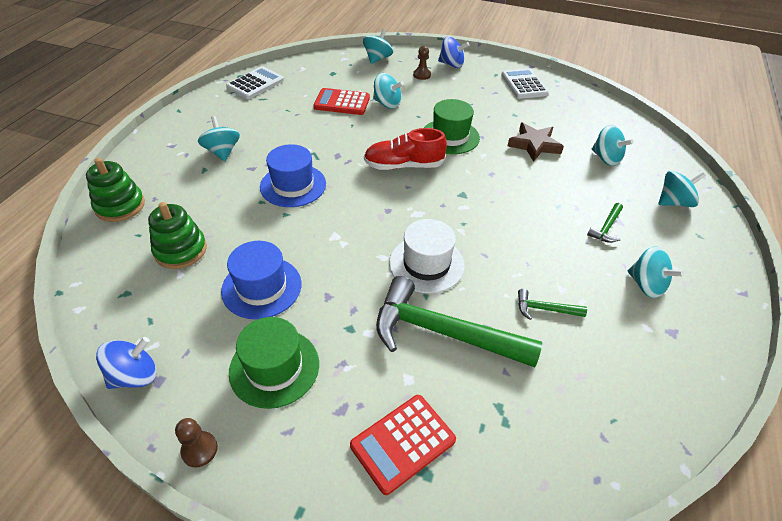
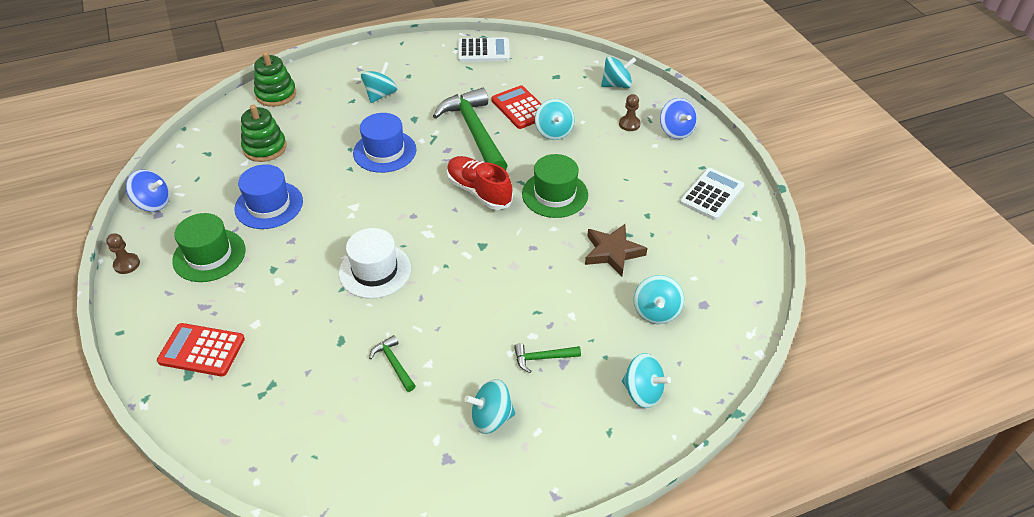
camera: 50 degrees right, 0 degrees up
green hammer [376,276,542,367] -> green hammer moved to [433,88,508,170]
turquoise spinning top [628,246,684,298] -> turquoise spinning top turned 75 degrees clockwise [464,379,515,434]

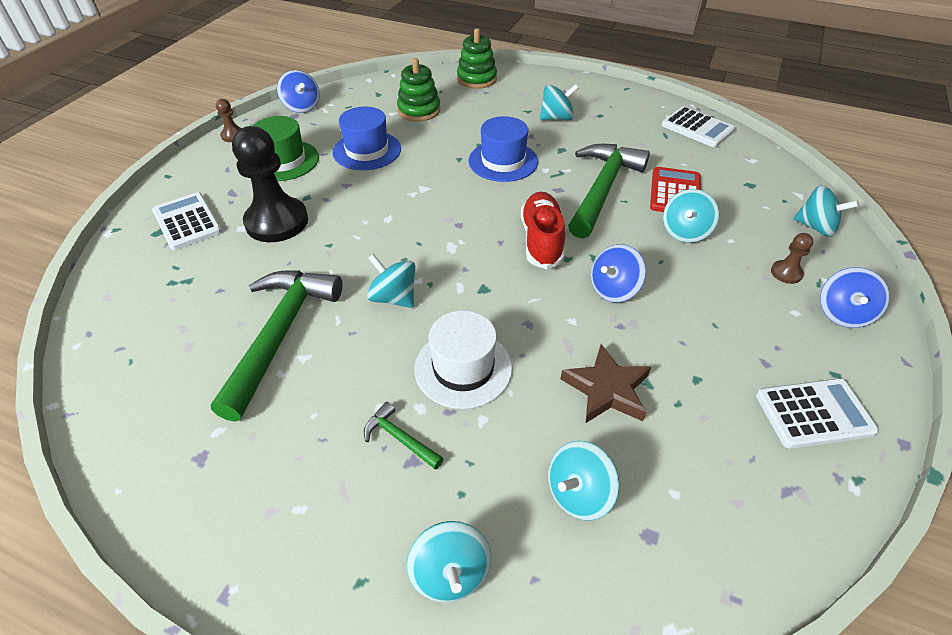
camera: 45 degrees right, 0 degrees up
red calculator [157,323,245,376] -> white calculator [152,192,222,250]
white hat [339,228,411,299] -> white hat moved to [414,310,512,409]
green hammer [369,335,416,392] -> green hammer [211,270,342,422], size x2.32
turquoise spinning top [464,379,515,434] -> turquoise spinning top moved to [367,254,415,308]
green hat [522,154,588,218] -> blue spinning top [591,244,646,303]
none -> black pawn [232,126,308,242]

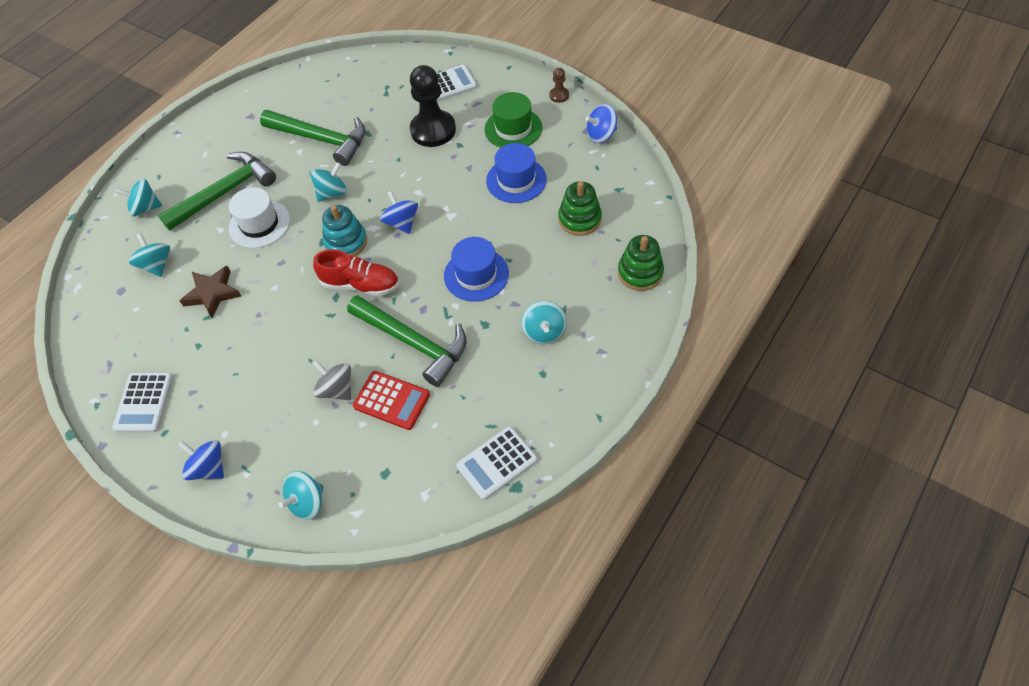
camera: 105 degrees right, 10 degrees up
green hammer [364,402,444,470] -> green hammer [158,152,276,231], size x2.32
blue spinning top [591,244,646,303] -> blue spinning top moved to [380,190,418,234]
turquoise spinning top [663,189,719,243] -> grey spinning top [313,360,351,400]
brown pawn [771,233,813,284] -> none
none -> turquoise stacking toy [322,205,367,256]

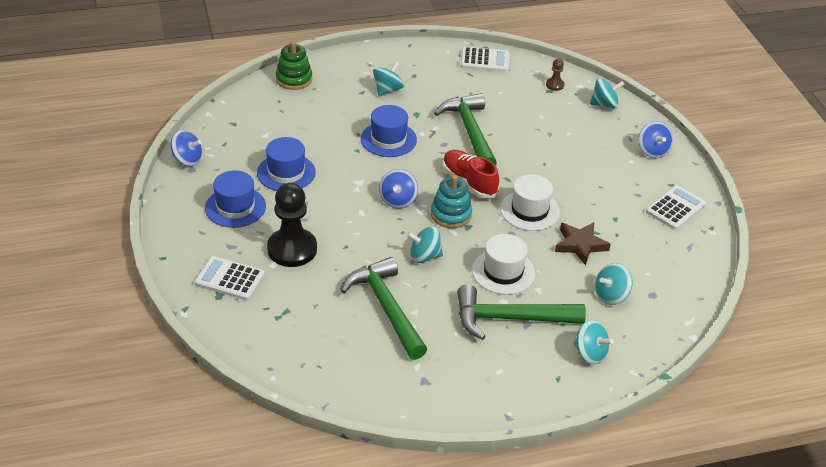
camera: 145 degrees left, 15 degrees down
turquoise spinning top [129,233,170,277] -> turquoise spinning top turned 45 degrees clockwise [595,263,633,305]
grey spinning top [313,360,351,400] -> none
red calculator [353,371,430,430] -> none
green hat [484,92,542,148] -> blue hat [205,170,266,228]
brown pawn [549,68,569,103] -> brown pawn moved to [546,59,565,91]
green stacking toy [558,181,602,236] -> none
none -> white hat [500,174,560,231]

